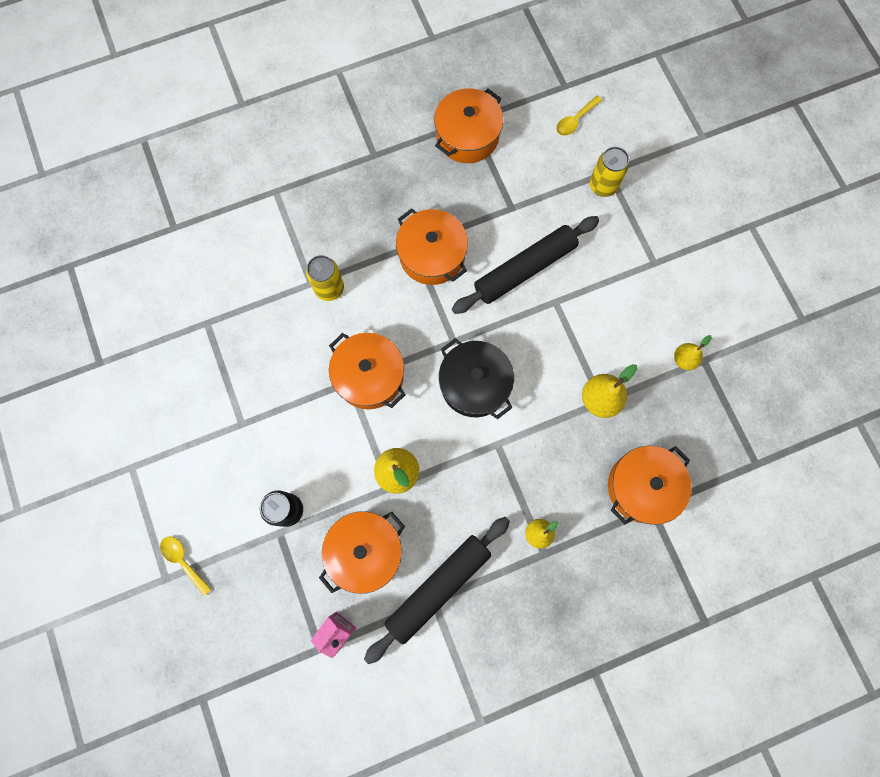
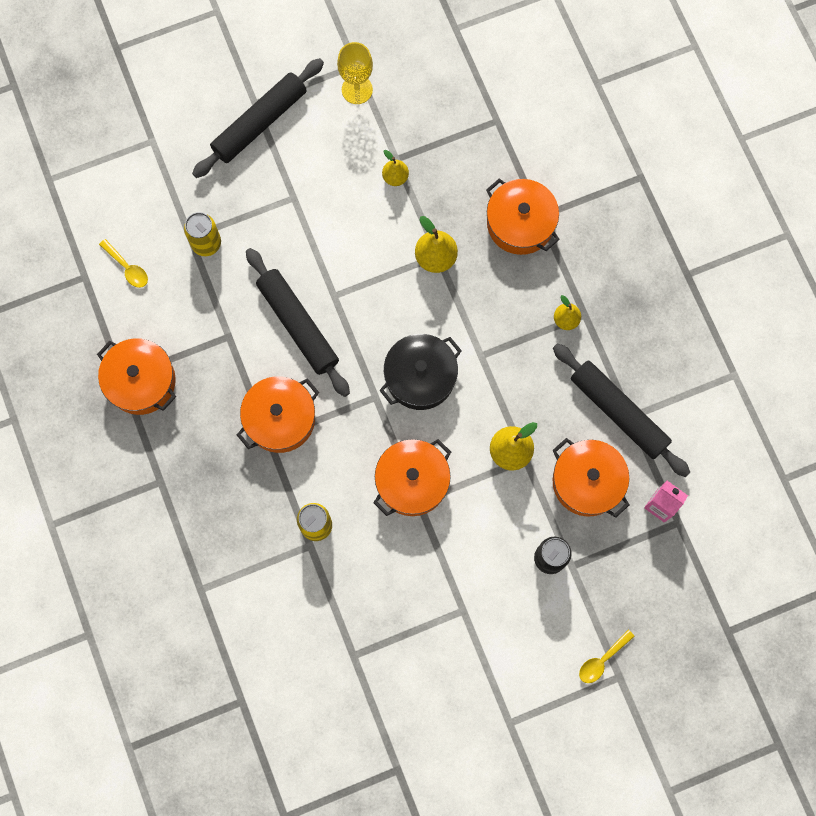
camera: 90 degrees left, 0 degrees up
none -> black rolling pin [192,58,324,178]
none -> yellow goblet [337,42,373,104]

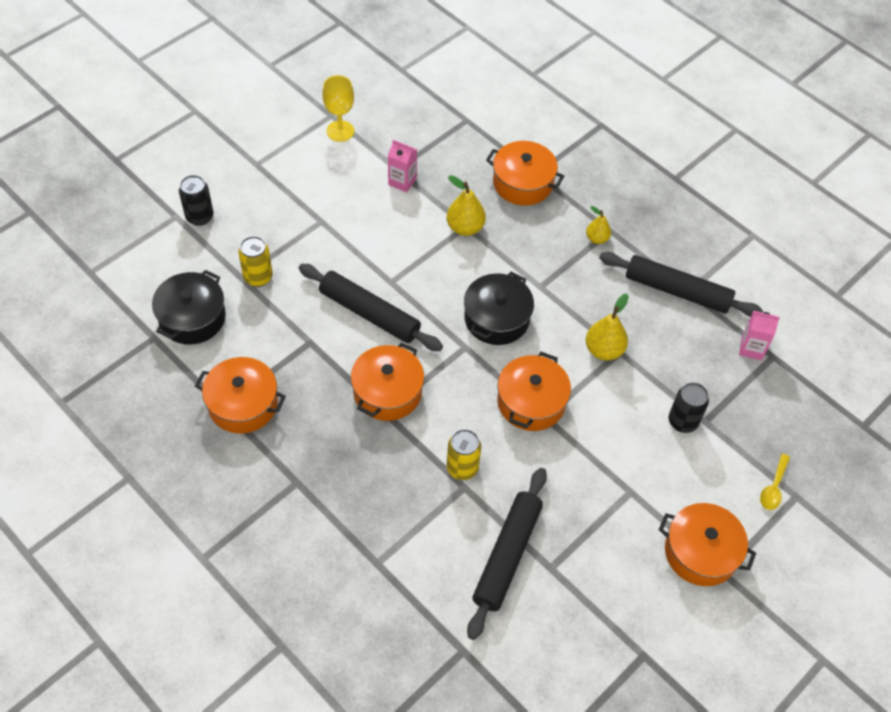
camera: 25 degrees left, 20 degrees down
yellow spoon [99,239,148,288] -> black pot [152,270,226,344]
black rolling pin [192,58,324,178] -> black rolling pin moved to [467,468,547,640]
yellow pear [382,150,409,186] -> pink carton [388,140,417,192]
orange pot [552,438,629,518] -> orange pot moved to [659,503,756,586]
none -> black can [179,175,213,226]

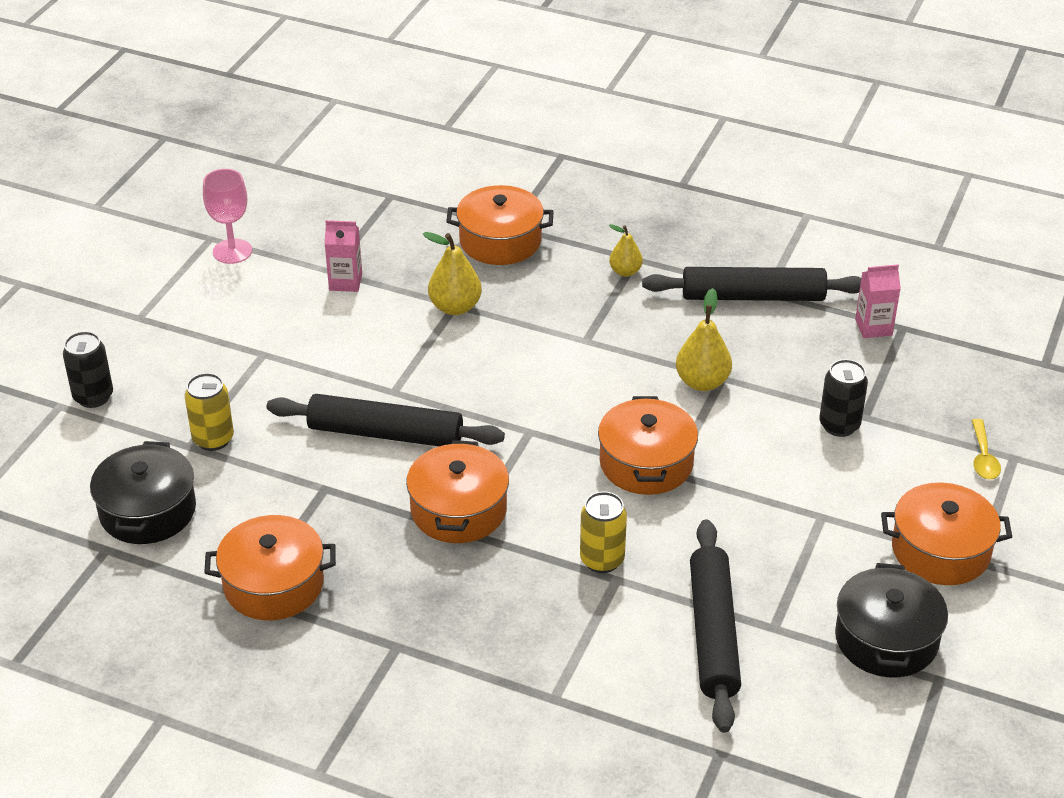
camera: 20 degrees left, 15 degrees down
yellow goblet [322,75,354,142] -> pink goblet [203,169,252,264]
black pot [464,272,534,345] -> black pot moved to [835,563,948,678]

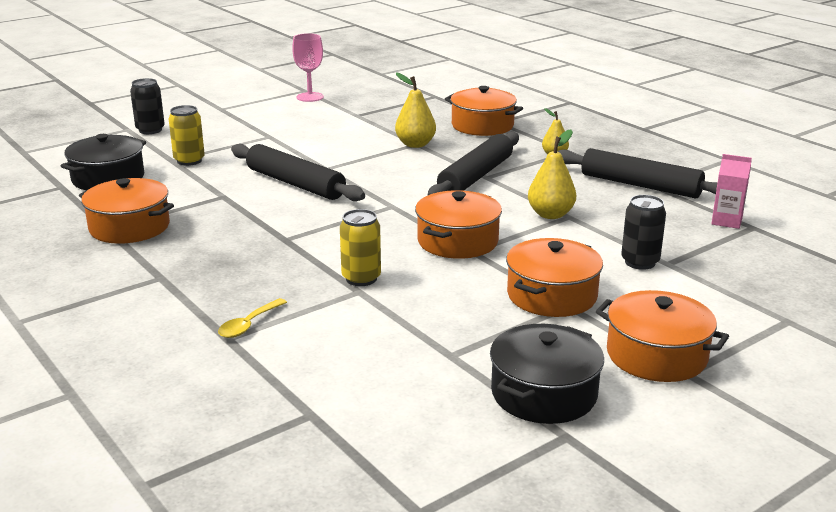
camera: 30 degrees right, 15 degrees down
pink carton [325,220,362,292] -> none
orange pot [406,440,509,543] -> orange pot moved to [506,238,603,317]
black rolling pin [690,519,741,733] -> black rolling pin moved to [428,132,519,195]
yellow spoon [972,419,1001,479] -> yellow spoon moved to [218,298,287,338]

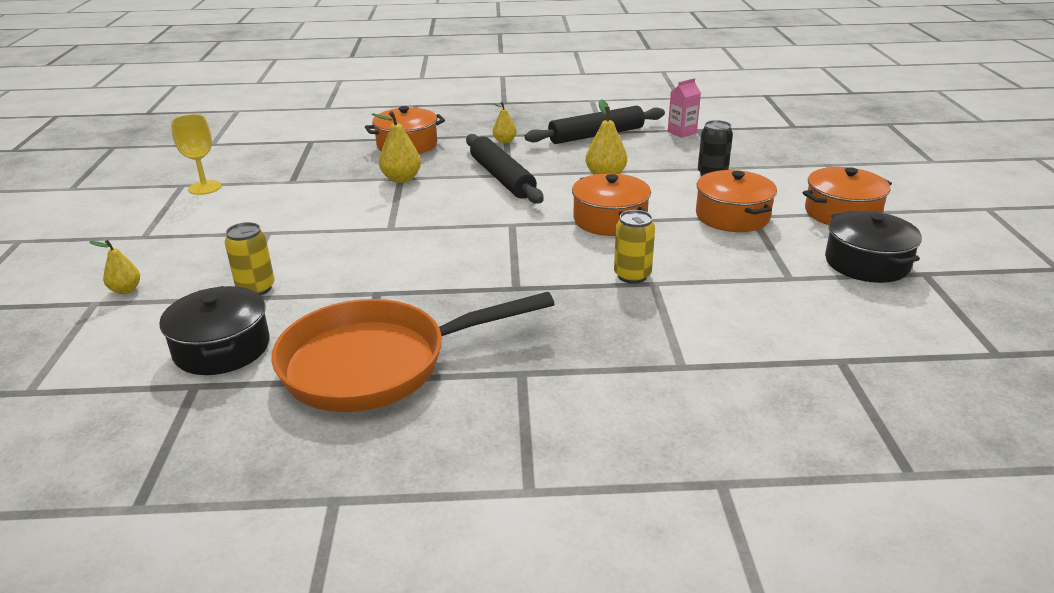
camera: 55 degrees left, 5 degrees up
orange pot [79,178,174,244] -> orange pan [271,292,554,412]
black can [130,78,165,134] -> yellow pear [90,240,140,294]
yellow spoon [218,298,287,338] -> none
black rolling pin [231,144,365,201] -> none
pink goblet [292,33,324,102] -> yellow goblet [171,114,221,195]

